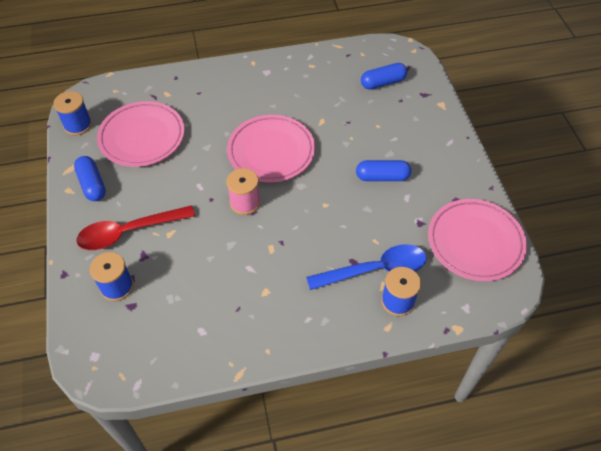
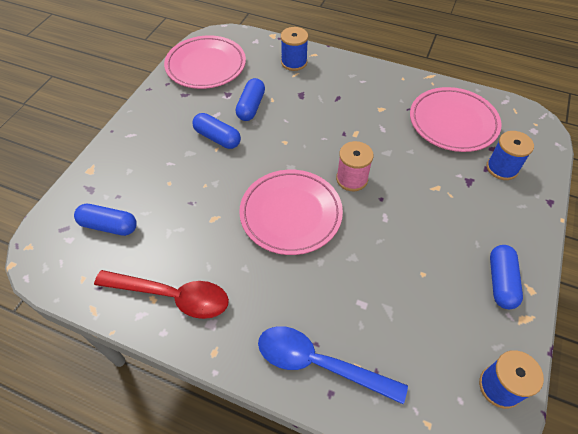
camera: 145 degrees left, 0 degrees up
red spoon [76,205,195,250] -> red spoon moved to [94,270,229,319]
pink plate [97,101,185,167] -> pink plate moved to [410,87,502,152]
blue spoon [306,244,427,290] -> blue spoon moved to [258,326,408,404]
none -> blue capsule [236,78,265,121]

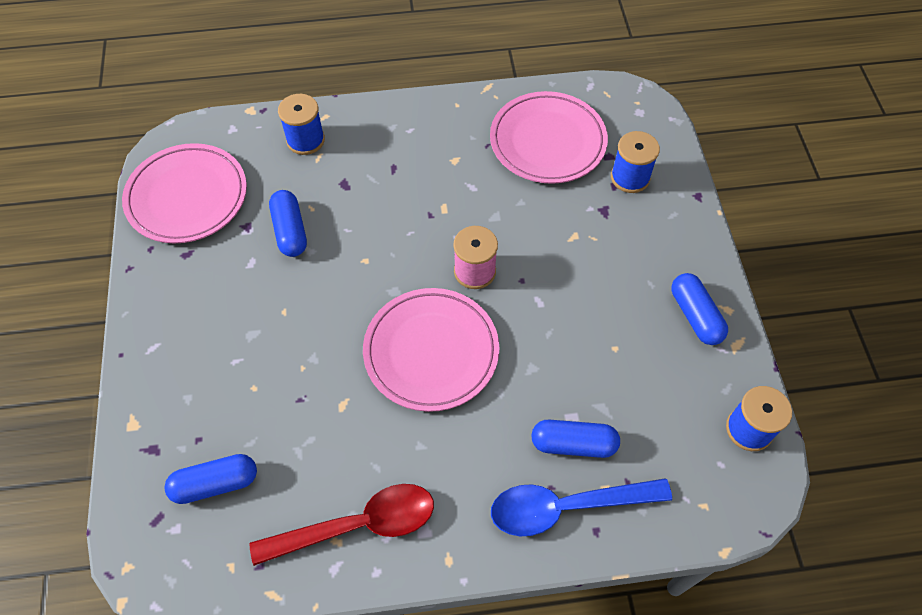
camera: 30 degrees left, 5 degrees up
blue capsule [192,113,241,149] -> blue capsule moved to [531,420,620,458]

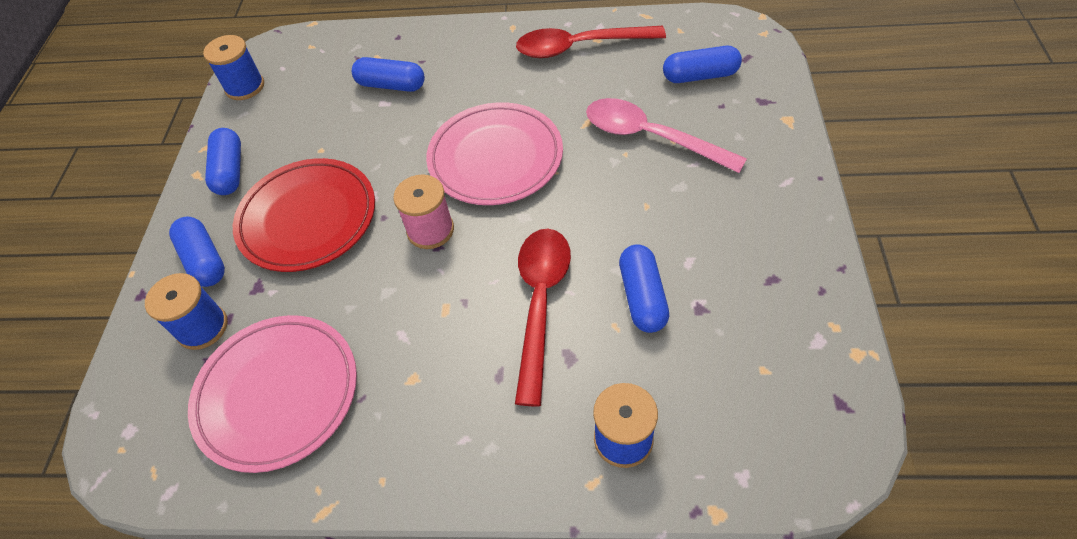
camera: 165 degrees left, 5 degrees down
pink plate [122,143,247,243] -> none
blue spoon [491,478,672,536] -> none
none -> blue capsule [169,217,225,287]
none -> red plate [233,158,375,272]
none -> red spoon [515,229,571,406]
none -> pink spoon [586,98,747,173]

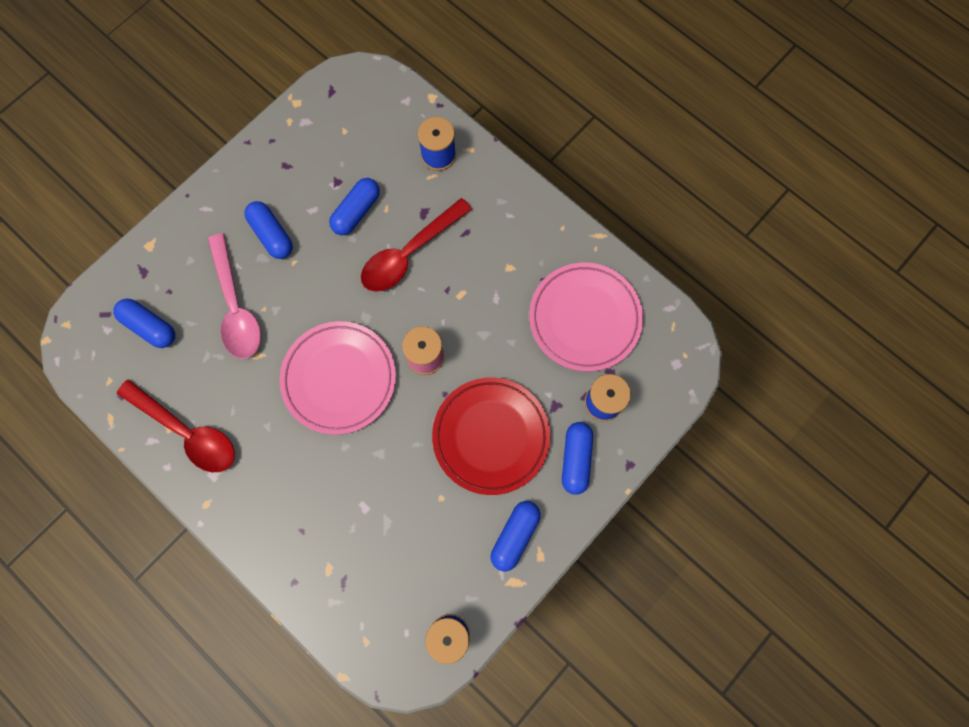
camera: 145 degrees left, 20 degrees up
blue capsule [352,57,425,92] -> blue capsule moved to [244,201,293,259]

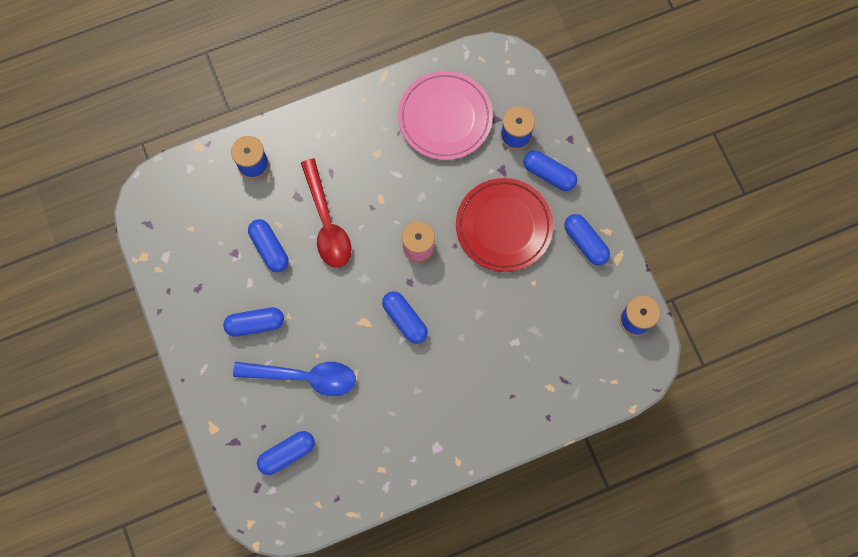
camera: 65 degrees left, 0 degrees up
red spoon [117,379,235,472] -> none
pink spoon [208,233,261,359] -> blue spoon [233,362,356,396]
pink plate [279,321,396,435] -> blue capsule [382,291,428,344]

